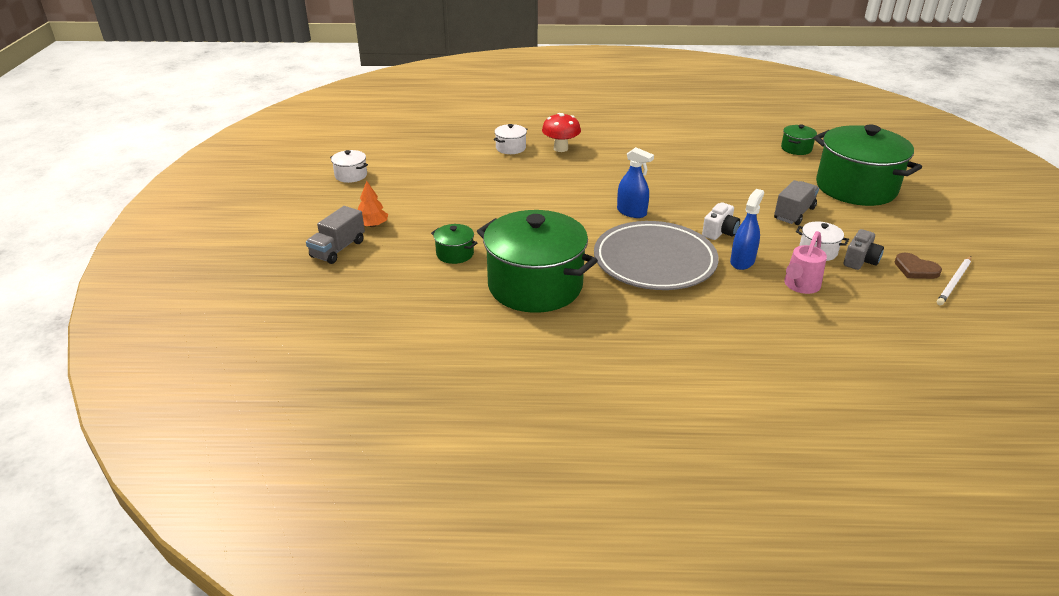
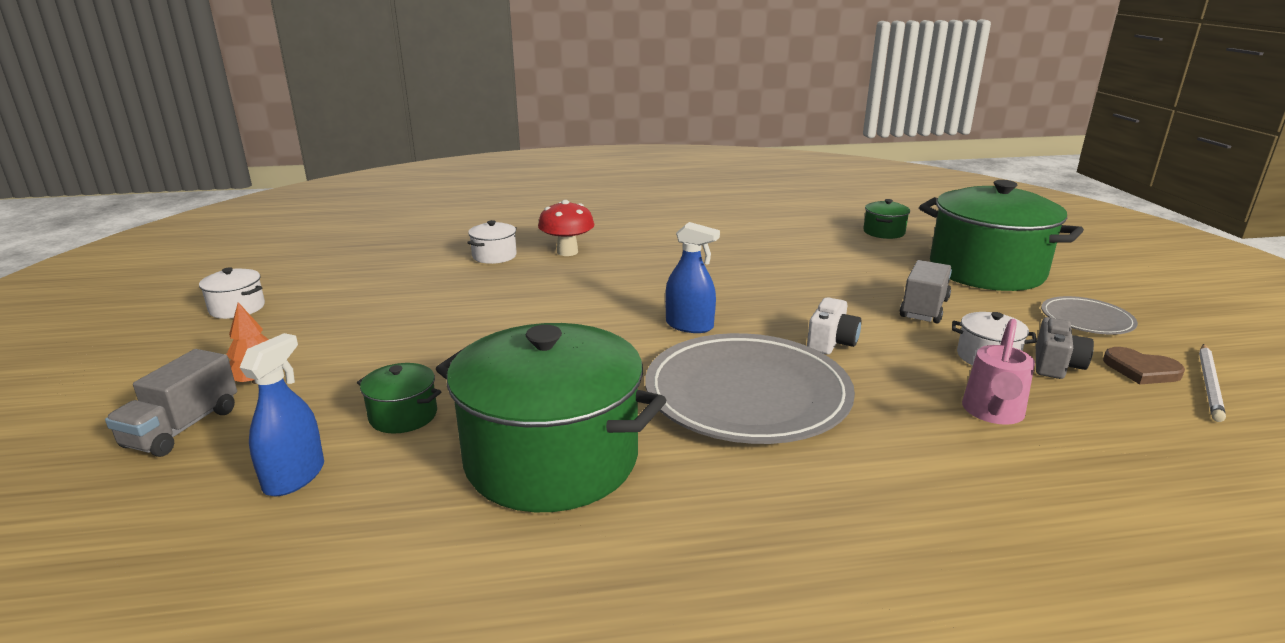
camera: 10 degrees left, 10 degrees down
blue spray bottle [730,189,764,270] -> blue spray bottle moved to [239,333,324,496]
none -> grey plate [1041,296,1138,335]

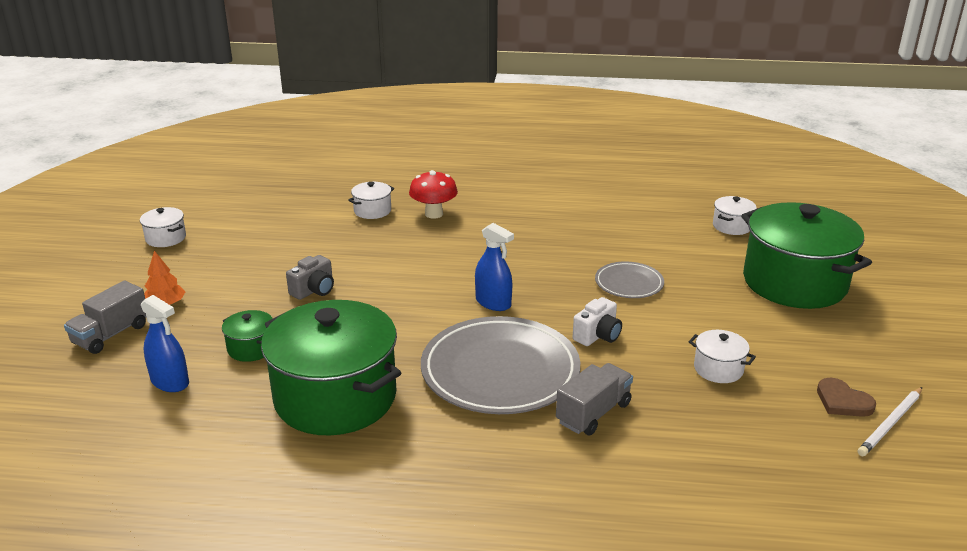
camera: 15 degrees right, 5 degrees up
blue spray bottle [239,333,324,496] -> blue spray bottle turned 90 degrees clockwise [141,295,189,392]
green pot [863,199,910,239] -> white pot [713,196,757,235]
grey truck [900,260,952,323] -> grey truck moved to [556,363,633,435]
pink watering can [962,319,1035,425] -> none
grey camera [1036,317,1094,379] -> grey camera moved to [286,255,334,300]
grey plate [1041,296,1138,335] -> grey plate moved to [595,262,664,298]

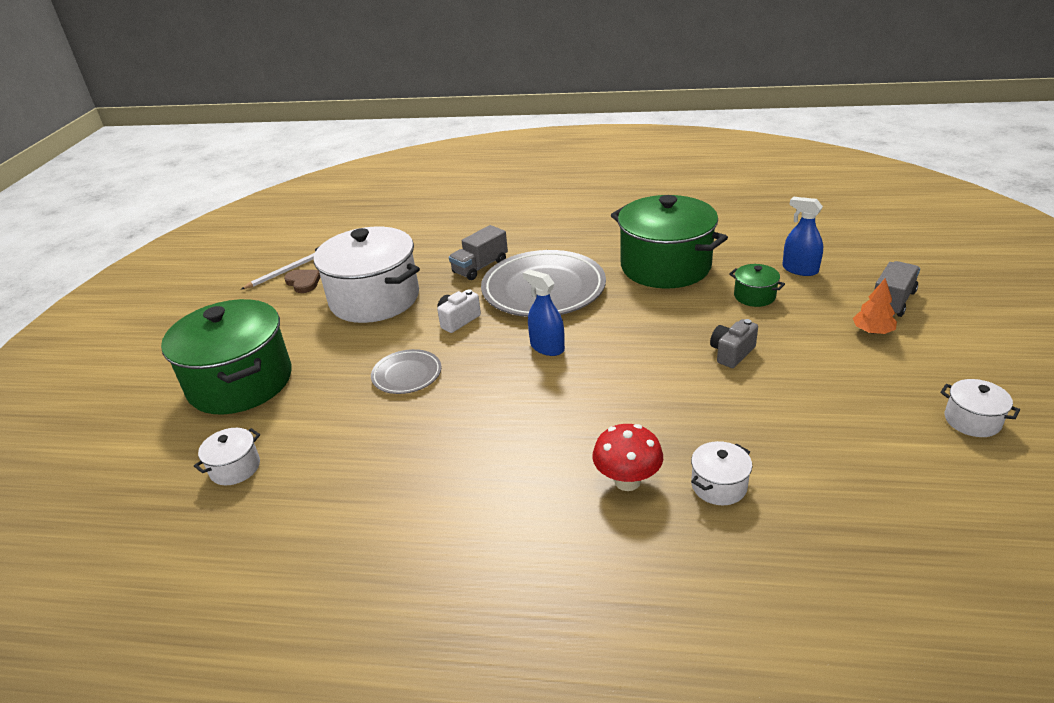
camera: 175 degrees left, 5 degrees up
white pot [689,330,756,383] -> white pot [314,227,420,323], size x2.38

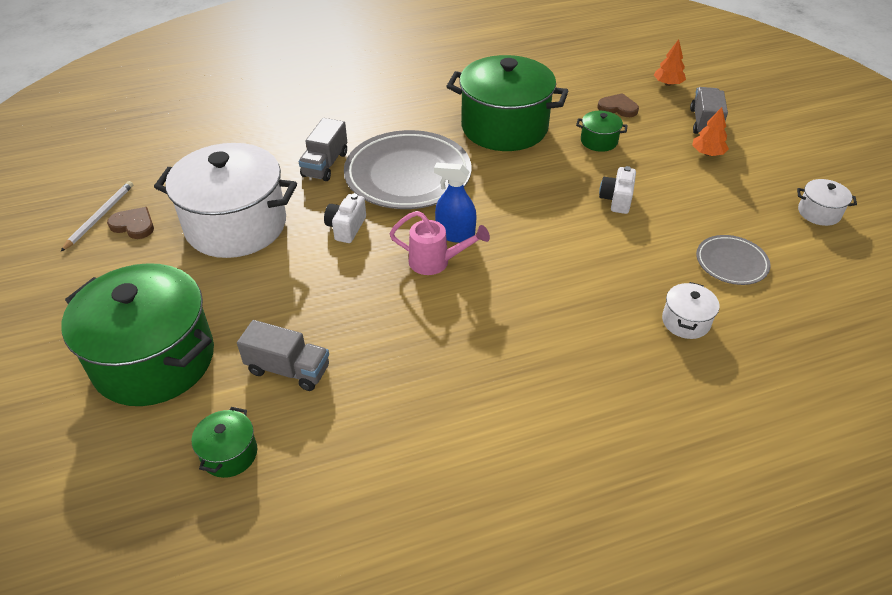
camera: 30 degrees left, 10 degrees up
white pot [194,428,260,485] -> green pot [192,407,257,478]
grey plate [371,349,442,394] -> grey plate moved to [696,235,770,285]
red mushroom [592,424,663,491] -> none
grey camera [710,319,758,368] -> white camera [599,166,636,214]
blue spray bottle [782,197,823,276] -> brown heart [598,93,639,117]
none -> grey truck [237,320,329,391]
none -> pink watering can [389,211,490,275]
none -> orange tree [654,39,686,86]

